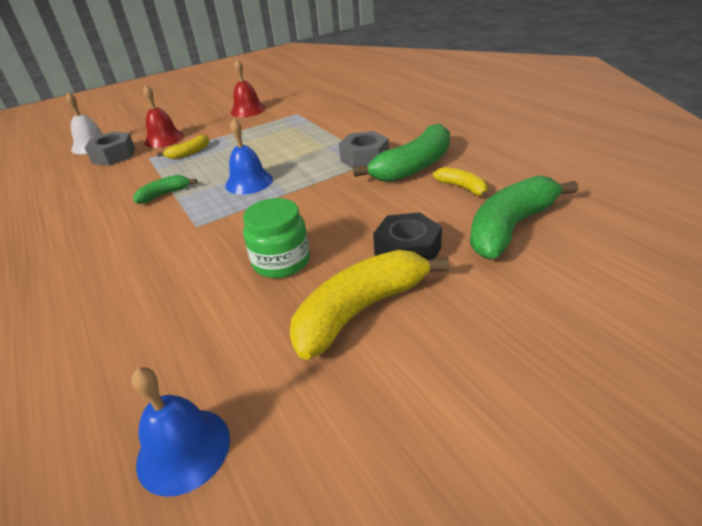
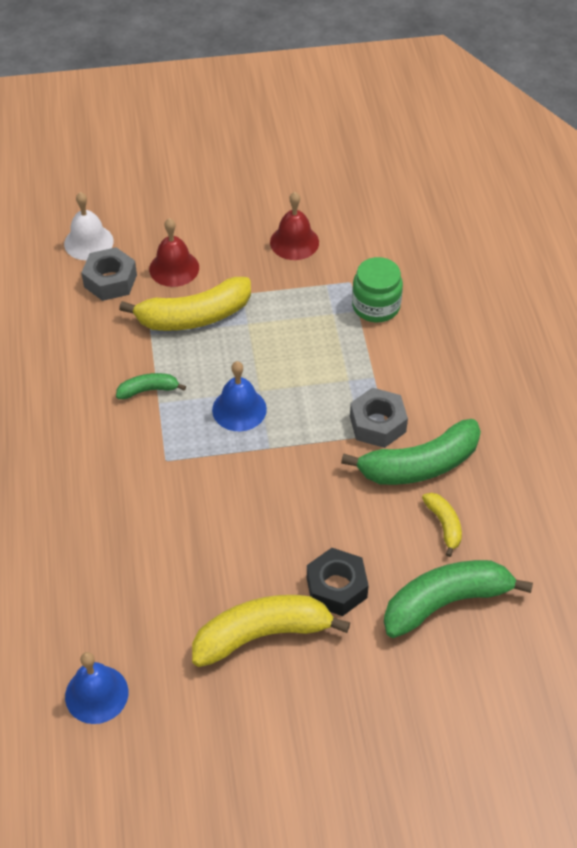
camera: 20 degrees right, 15 degrees up
yellow banana [157,135,209,159] -> yellow banana [119,277,251,331], size x2.01
green jar [243,198,310,278] -> green jar moved to [352,257,403,322]

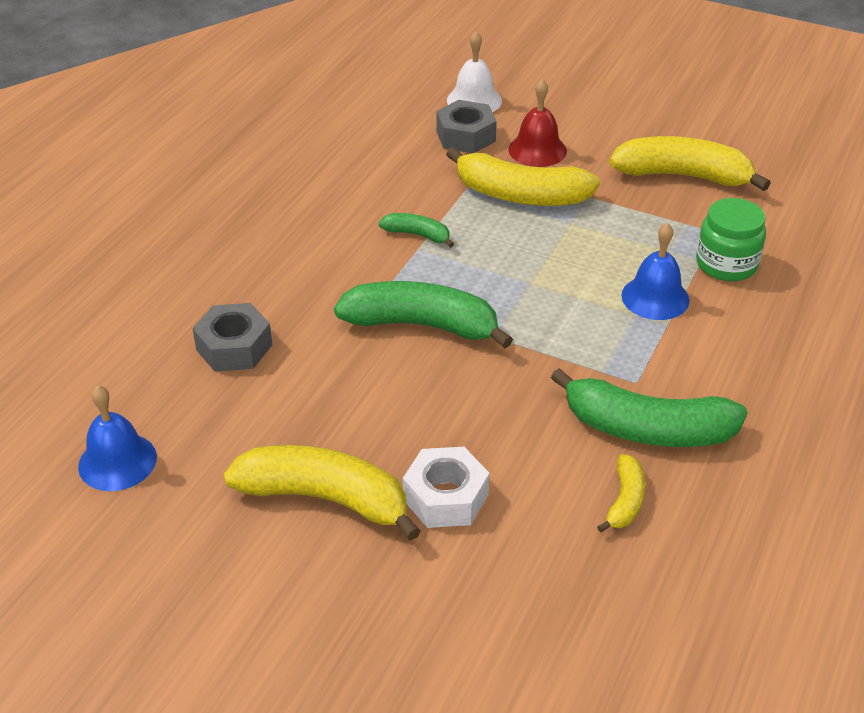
camera: 35 degrees right, 10 degrees down
blue bell [212,361,267,431] -> blue bell moved to [621,223,689,320]
red bell [270,192,319,260] -> yellow banana [609,136,771,191]
black nut [307,548,369,616] -> white nut [403,447,489,528]
grey nut [350,387,408,448] -> grey nut moved to [192,303,272,372]
green banana [384,560,533,638] -> green banana moved to [334,281,513,348]

